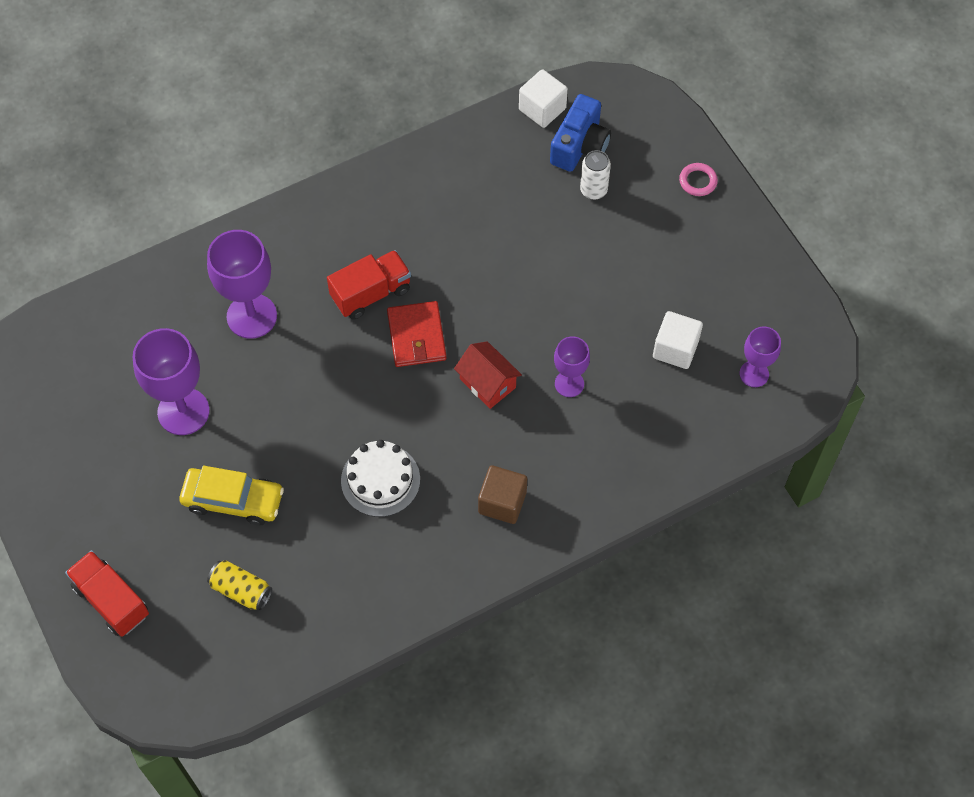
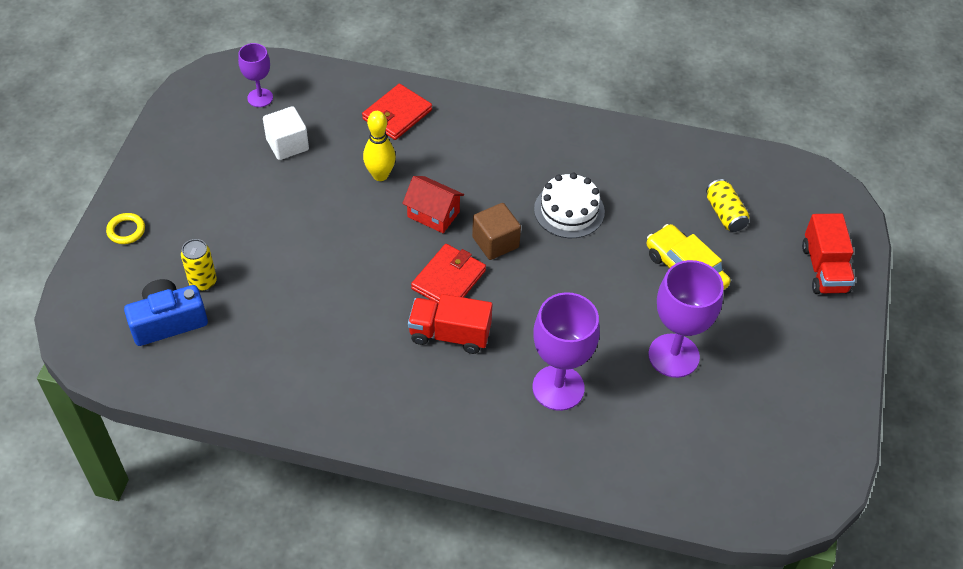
camera: 140 degrees left, 10 degrees down
red house [454,341,522,409] -> red house turned 60 degrees counterclockwise [402,176,464,233]
brown cube [478,465,527,524] -> brown cube moved to [472,203,521,260]
white cube [519,69,568,128] -> none
purple goblet [554,337,590,397] -> yellow bowling pin [363,111,396,181]
white can [580,150,611,200] -> yellow can [181,239,217,291]
pink ring [679,163,718,196] -> yellow ring [106,213,145,244]
none -> red wallet [362,84,432,140]

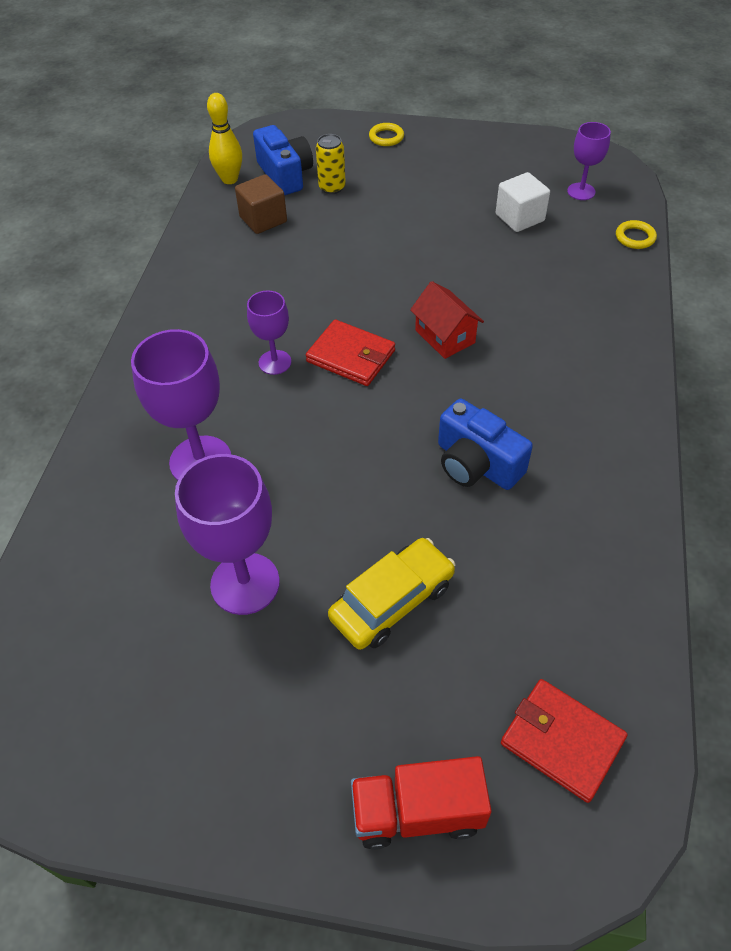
camera: 90 degrees right, 0 degrees up
red wallet [362,84,432,140] -> red wallet moved to [501,679,628,803]
yellow bowling pin [363,111,396,181] -> yellow bowling pin moved to [207,93,242,184]
red house [402,176,464,233] -> red house turned 60 degrees counterclockwise [410,281,484,359]
red truck [408,294,492,354] -> purple goblet [247,290,291,375]
brown cube [472,203,521,260] -> brown cube moved to [235,174,287,234]
white cake [534,173,605,238] -> blue camera [438,399,533,490]
yellow can [706,179,750,232] -> none
none -> yellow ring [616,220,657,249]

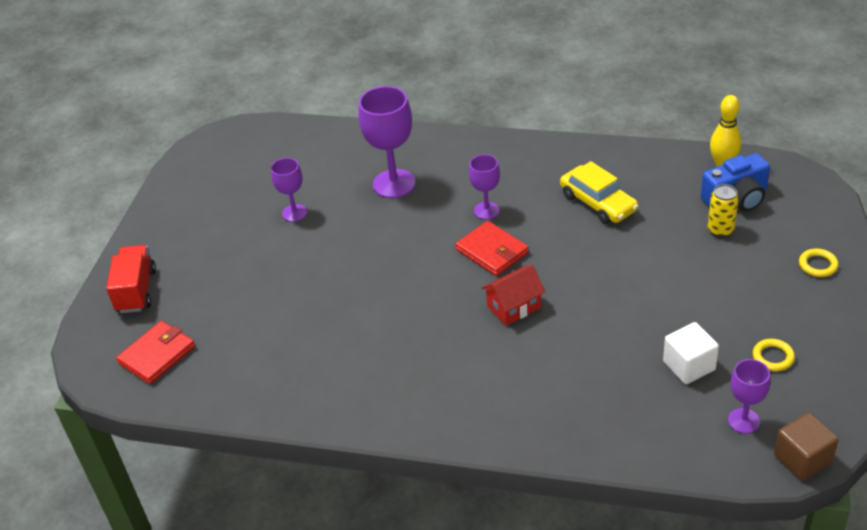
camera: 95 degrees right, 10 degrees down
purple goblet [175,454,280,615] -> purple goblet [271,158,307,222], size x0.58
brown cube [235,174,287,234] -> brown cube moved to [774,412,838,481]
red wallet [306,319,395,386] -> red wallet turned 75 degrees counterclockwise [455,221,529,276]
yellow car [328,538,455,650] -> yellow car moved to [560,161,638,224]
blue camera [438,399,533,490] -> none
yellow ring [616,220,657,249] -> yellow ring moved to [753,339,795,371]

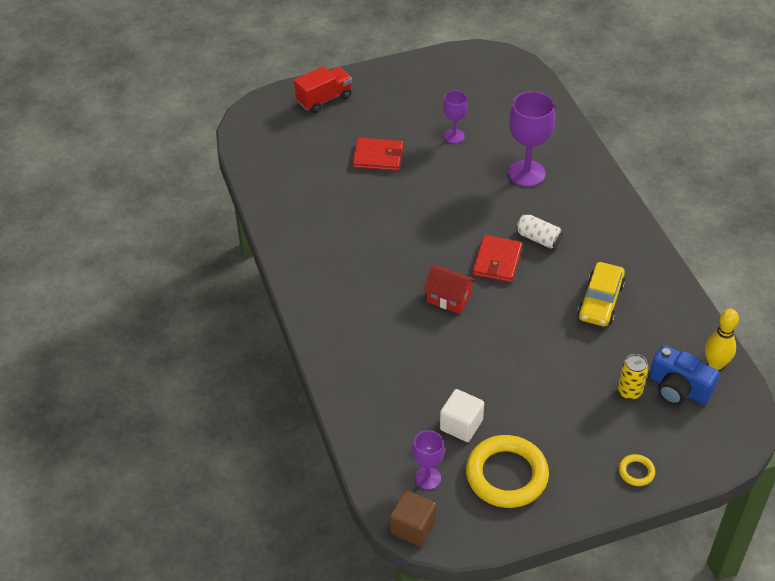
camera: 55 degrees right, 5 degrees up
red wallet [116,321,195,384] -> red wallet moved to [352,138,403,171]
purple goblet [469,154,500,220] -> white can [516,214,563,249]
yellow ring [753,339,795,371] -> yellow ring [466,435,549,508], size x2.28

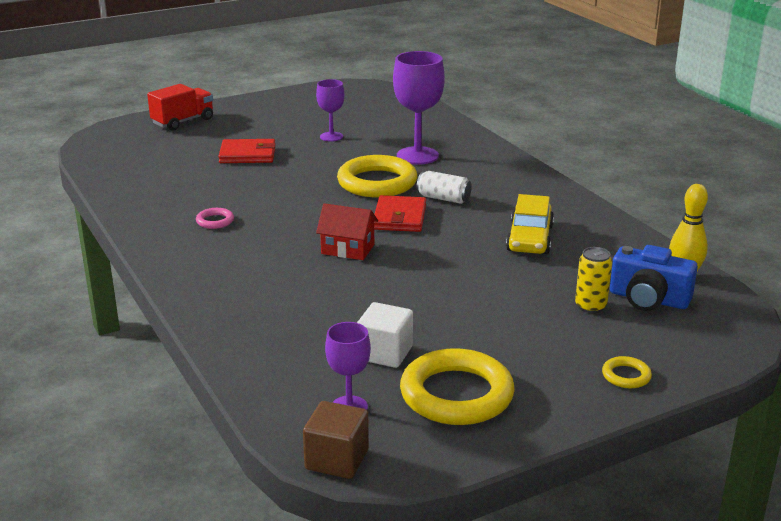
camera: 10 degrees left, 20 degrees down
none -> pink ring [196,208,234,229]
none -> yellow ring [337,155,417,197]

